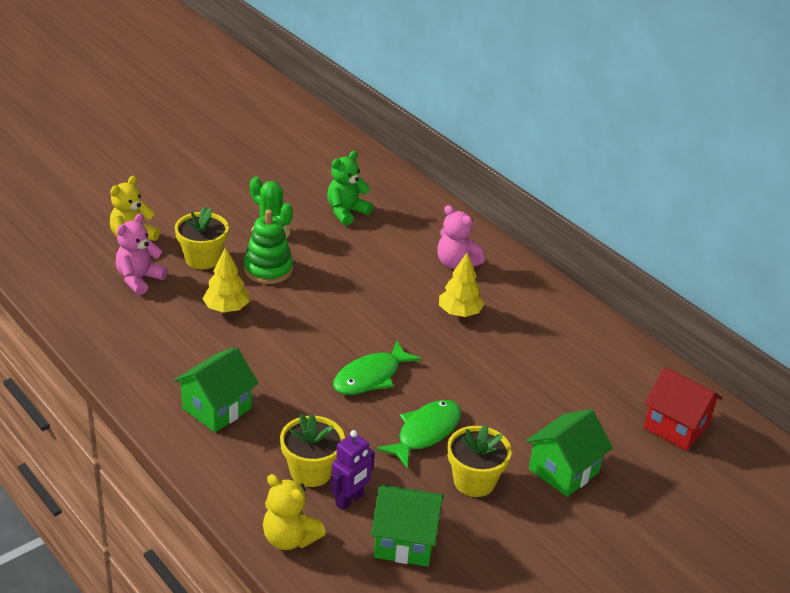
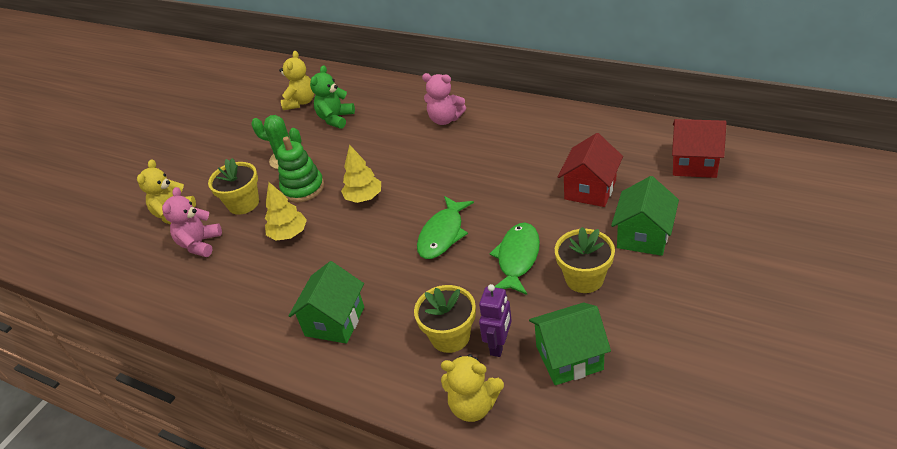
camera: 15 degrees left, 5 degrees up
yellow tree [439,253,484,317] -> yellow tree moved to [341,144,381,203]
none -> yellow teddy bear [279,51,314,110]
none -> red house [558,133,623,207]

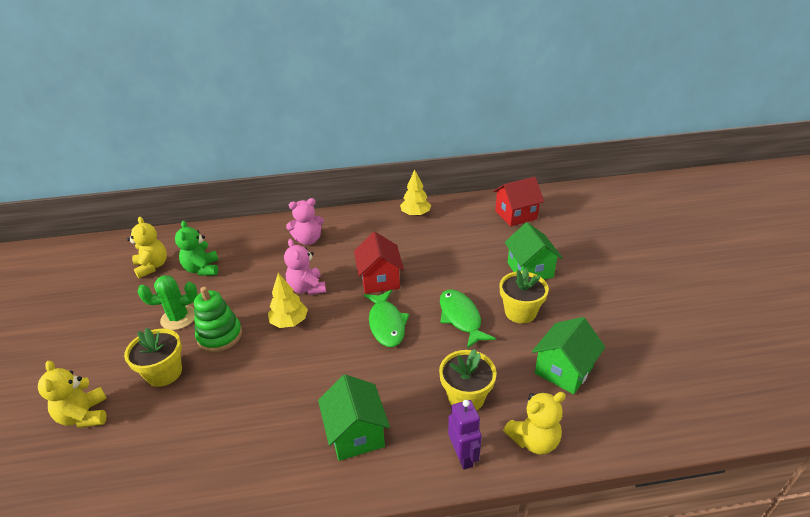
camera: 40 degrees left, 5 degrees down
pink teddy bear [162,187,222,257] -> pink teddy bear moved to [284,239,326,295]
yellow tree [265,182,307,241] -> yellow tree moved to [400,170,431,216]
purple robot [479,284,512,357] -> purple robot moved to [448,400,482,470]
red house [558,133,623,207] -> red house moved to [354,232,404,294]

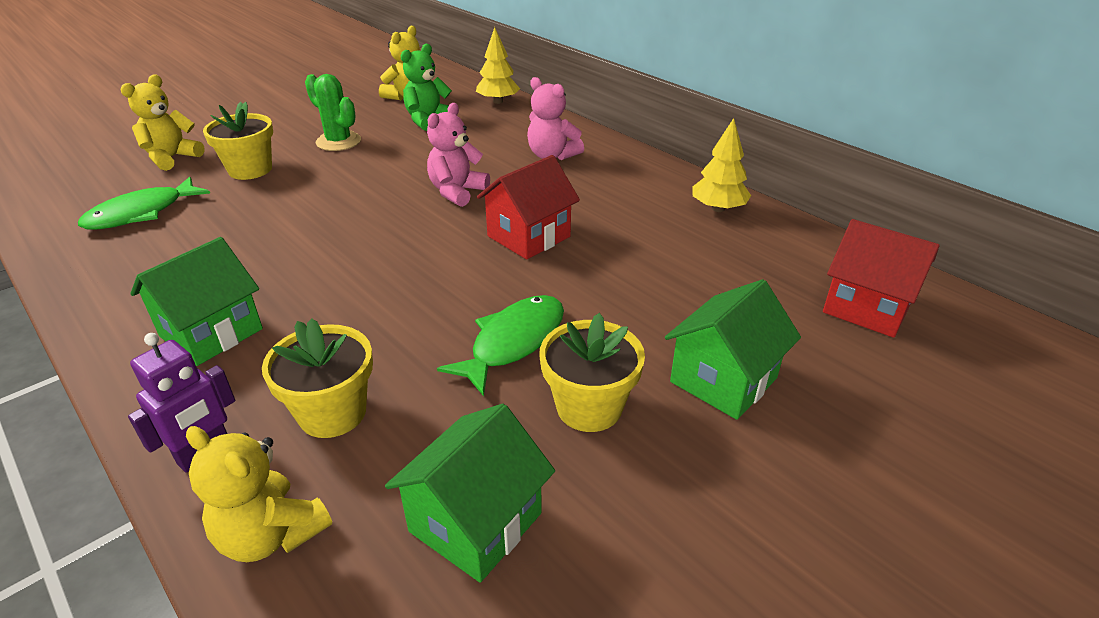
camera: 55 degrees right, 0 degrees up
green stacking toy [194,287,242,352] -> none
yellow tree [268,273,308,328] -> yellow tree moved to [476,27,520,104]
green fish [364,290,409,347] -> green fish moved to [78,177,210,229]
green house [532,317,605,394] -> green house turned 60 degrees counterclockwise [385,404,555,583]

